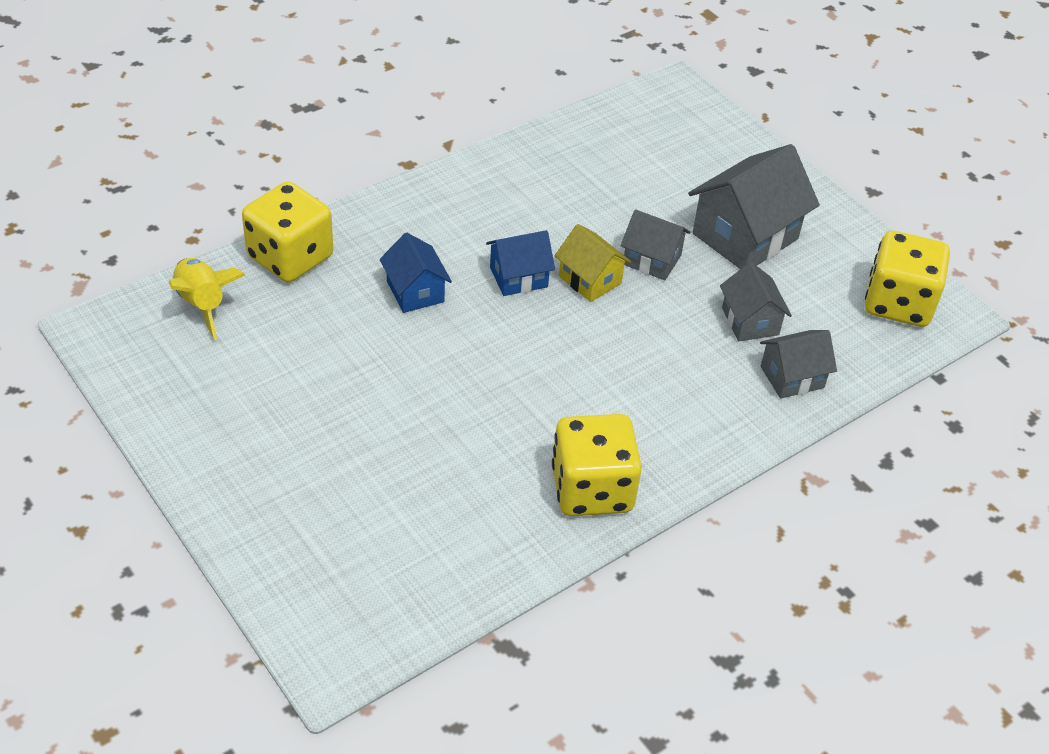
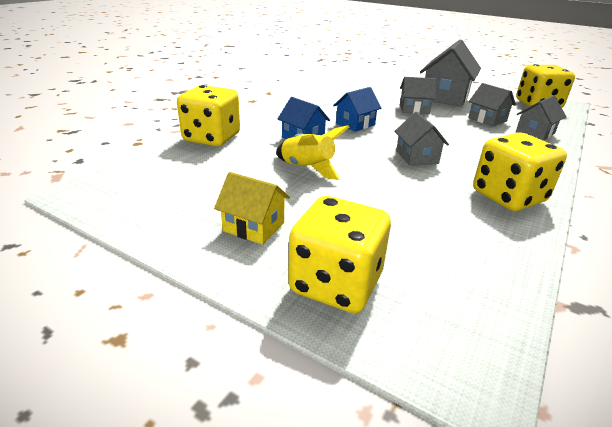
camera: 20 degrees left, 15 degrees down
yellow rocket [168,258,245,339] -> yellow rocket moved to [276,125,349,180]
yellow house [555,224,631,302] -> yellow house moved to [214,172,290,245]
none -> yellow dice [288,196,391,313]
none -> grey house [394,112,449,166]

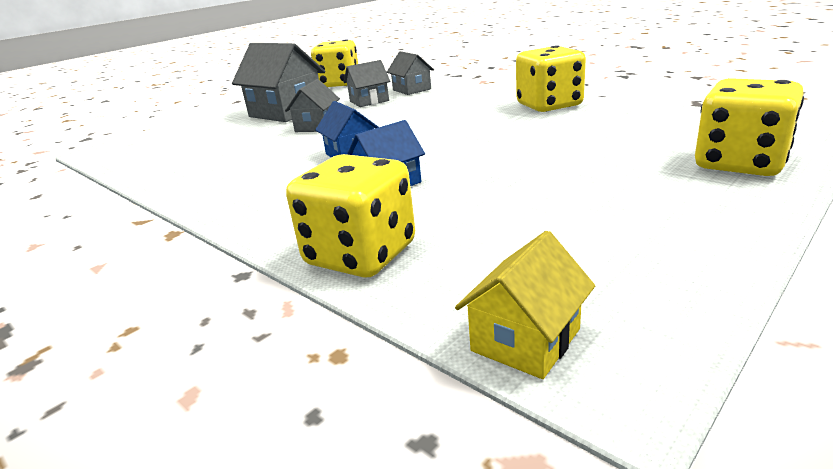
camera: 75 degrees left, 5 degrees down
yellow house [214,172,290,245] -> yellow house moved to [455,231,595,379]
yellow rocket [276,125,349,180] -> none
grey house [394,112,449,166] -> none

